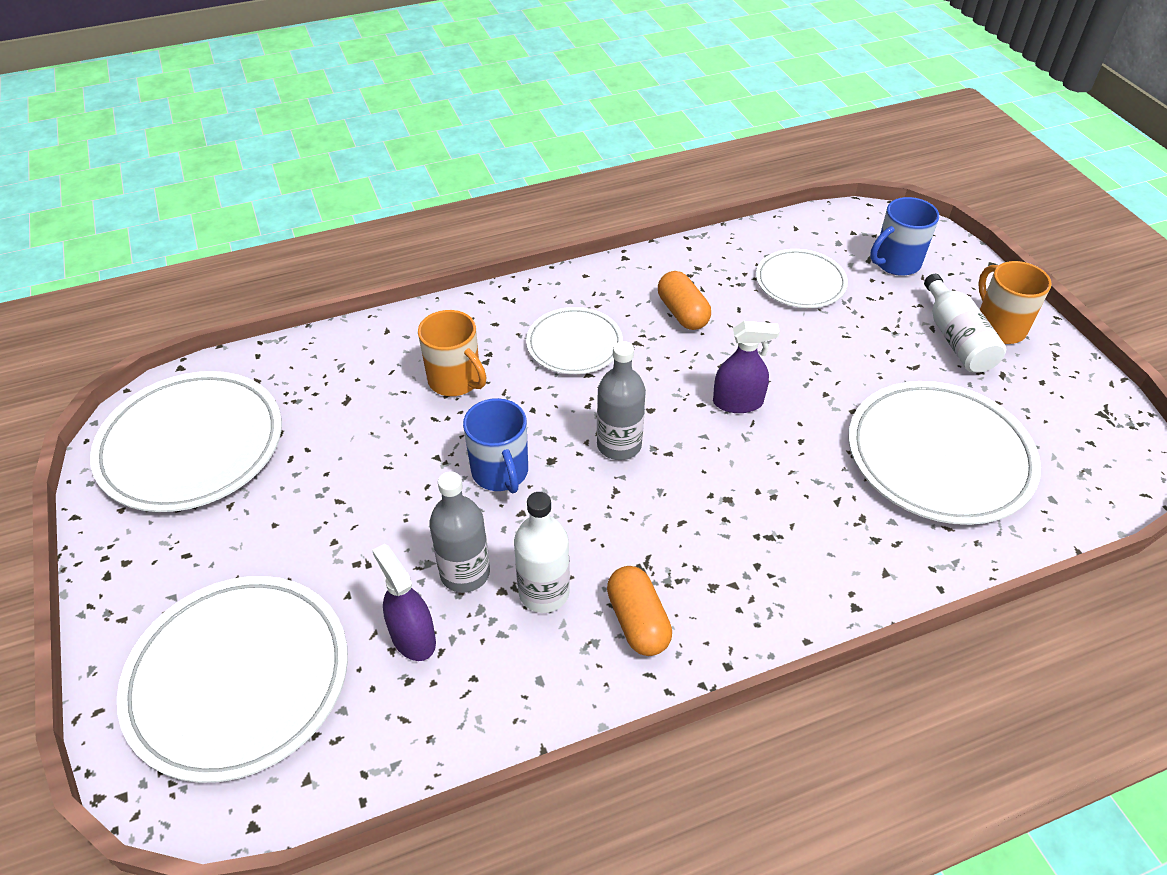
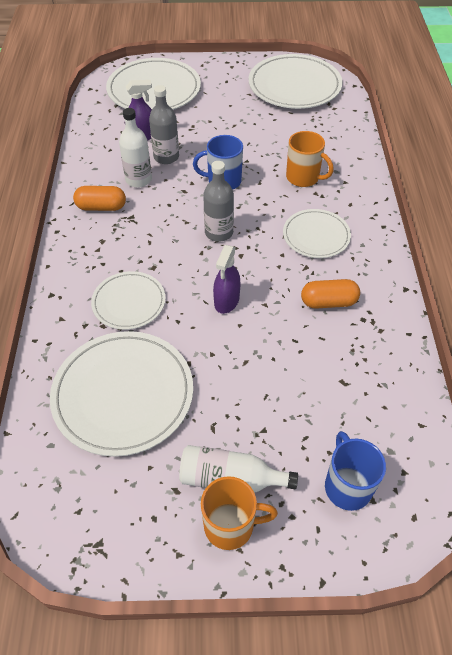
camera: 110 degrees right, 5 degrees up
orange mug [418,310,487,396] -> orange mug turned 120 degrees counterclockwise [286,131,334,187]
white plate [756,249,848,308] -> white plate moved to [91,271,165,330]

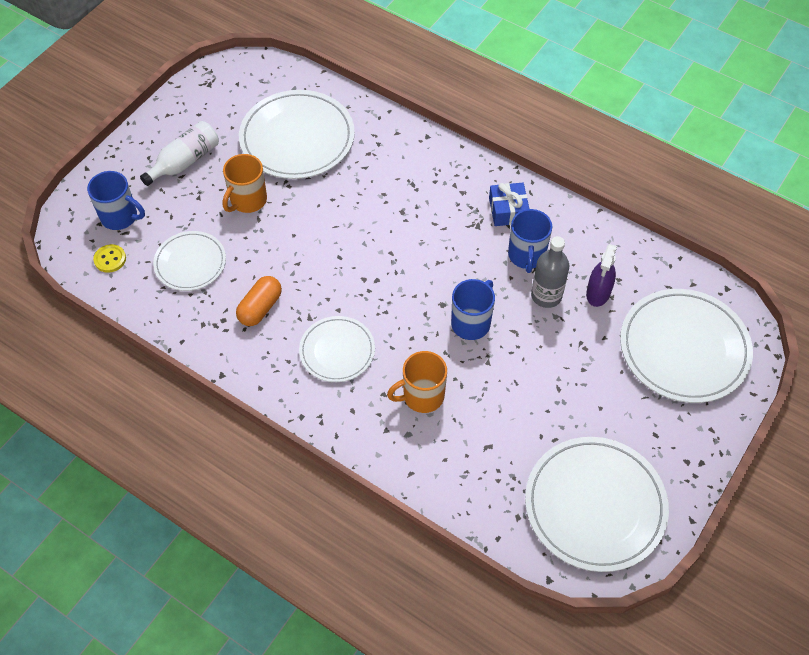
camera: 125 degrees right, 5 degrees up
orange capsule [73,186,126,211] -> blue gift [489,183,529,226]
white plate [91,271,165,330] -> white plate moved to [153,231,226,291]
white bottle [119,108,152,188] -> blue mug [508,209,552,273]
orange mug [201,476,278,550] -> orange mug moved to [223,154,267,213]
grey bottle [203,161,234,242] -> none
purple spray bottle [213,245,241,314] -> none
none -> yellow button [93,244,126,273]

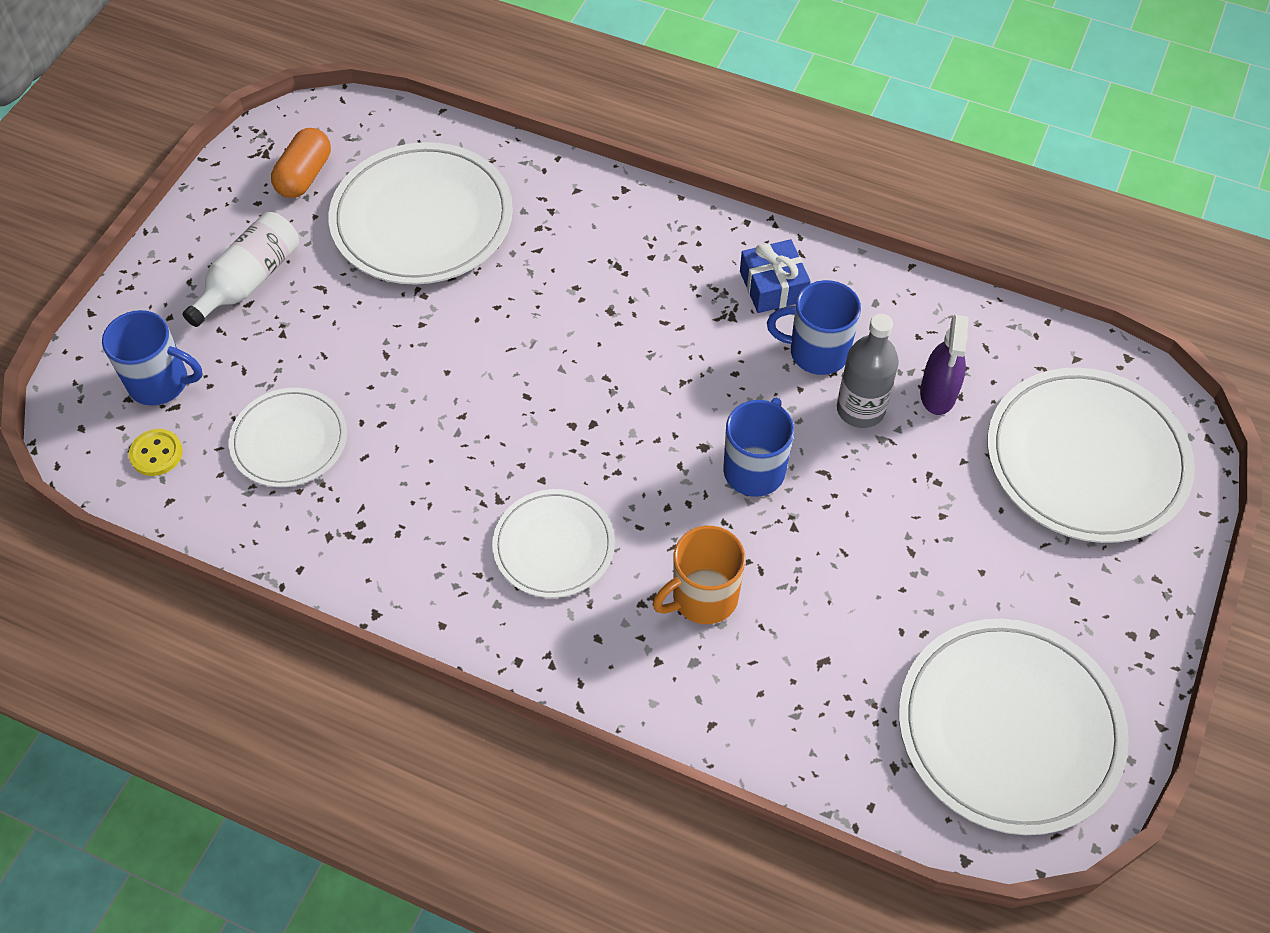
camera: 10 degrees left, 0 degrees up
orange mug [223,154,267,213] -> none
orange capsule [236,276,282,326] -> orange capsule moved to [271,128,331,198]
blue mug [508,209,552,273] -> blue mug turned 105 degrees clockwise [767,280,861,375]

